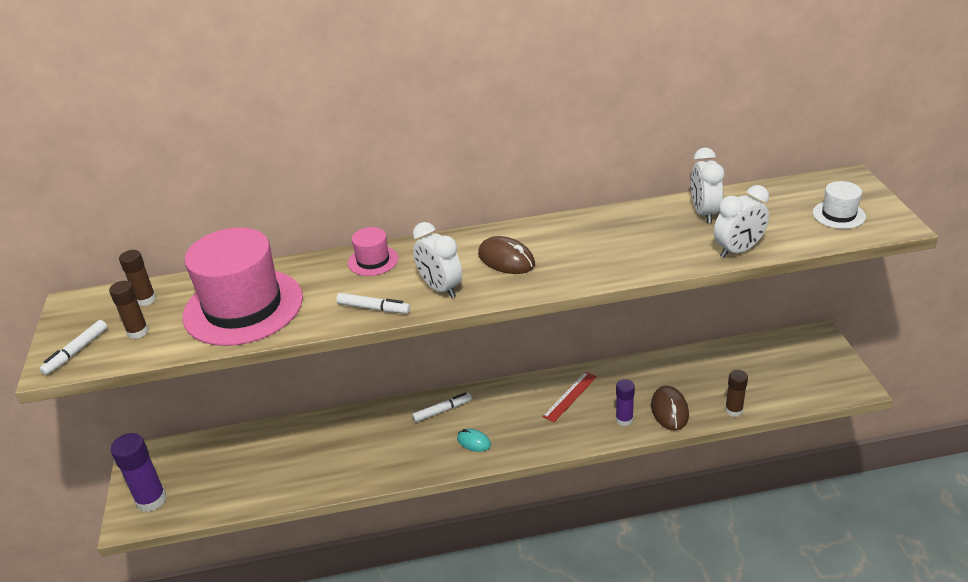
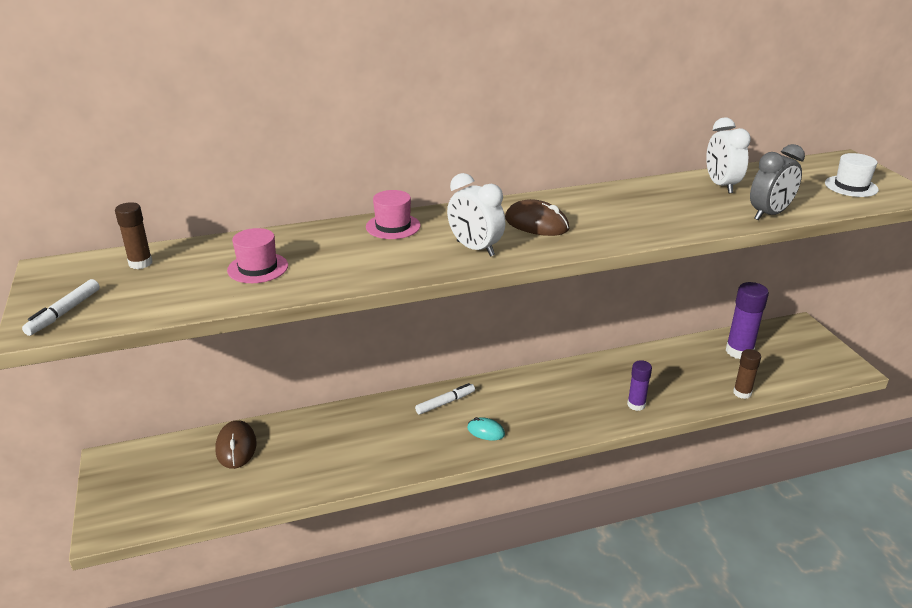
camera: 10 degrees left, 5 degrees down
brown glue stick [109,281,149,339] -> none
purple glue stick [111,433,166,512] -> purple glue stick moved to [726,282,769,359]
pink hat [182,227,303,346] -> pink hat [227,228,288,283], size x0.45
white marker [336,293,410,314] -> none
red ruler [542,372,597,422] -> none
brown mouse [651,386,689,431] -> brown mouse moved to [215,420,257,469]
white clock [714,185,769,258] -> grey clock [750,144,805,220]

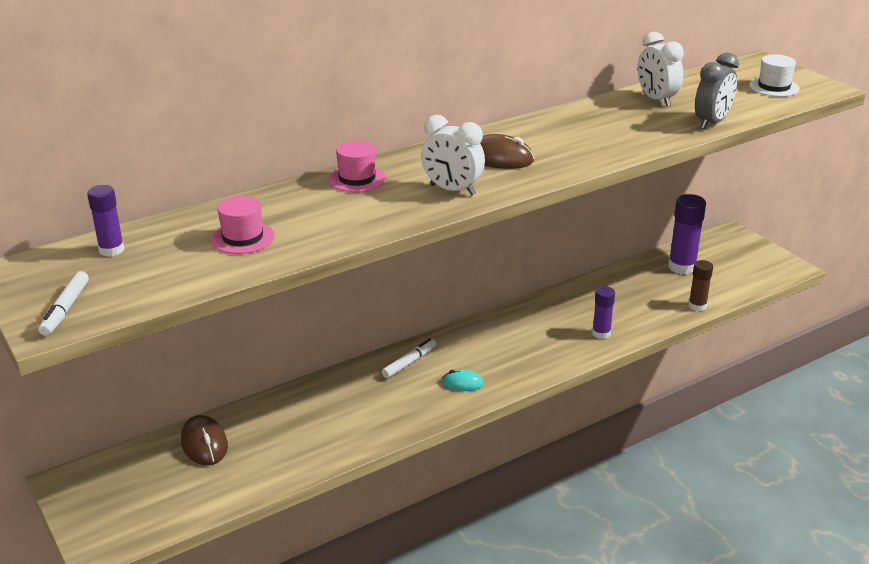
camera: 15 degrees left, 0 degrees up
brown glue stick [115,202,152,269] -> purple glue stick [87,185,124,257]

